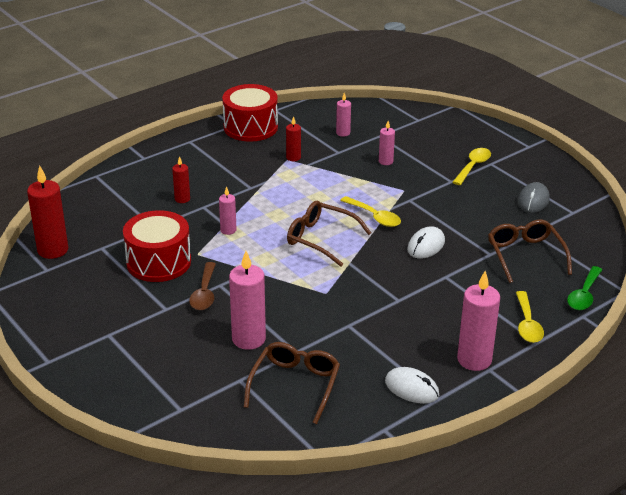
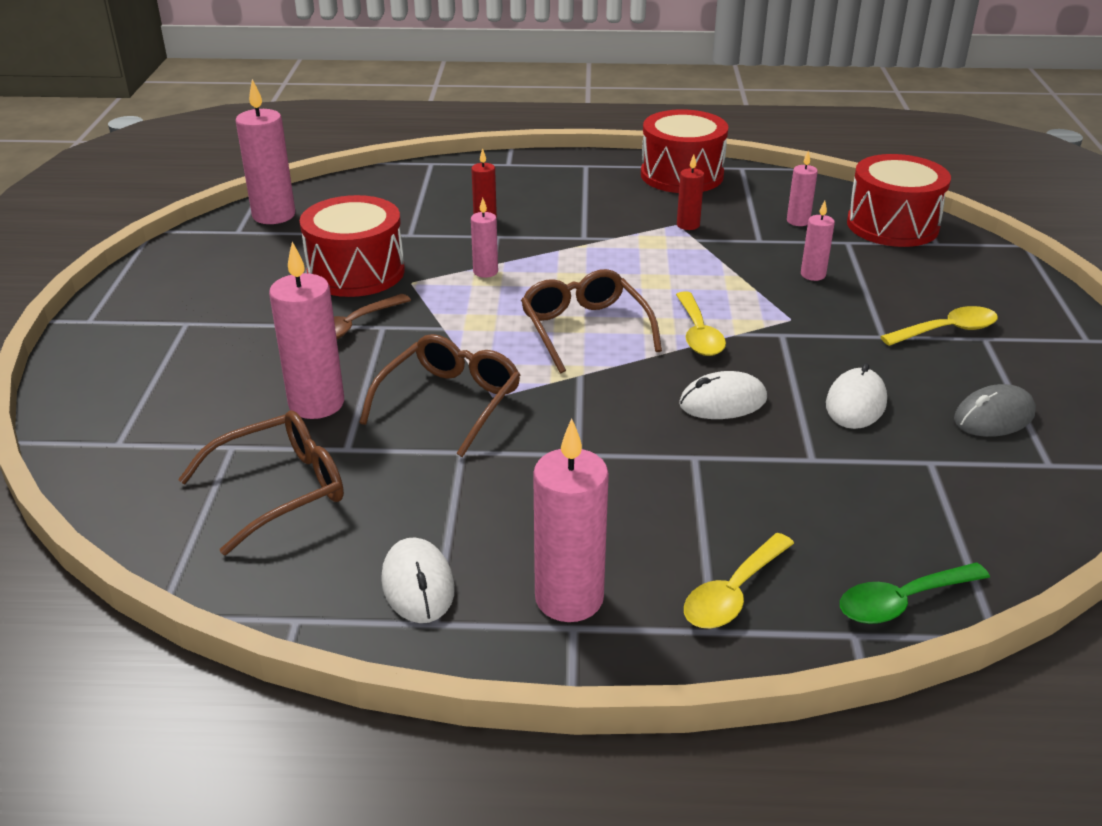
camera: 40 degrees right, 0 degrees up
red candle [27,165,68,259] -> pink candle [236,79,295,224]
brown glasses [488,220,572,283] -> brown glasses moved to [359,334,520,457]
none -> white mouse [826,363,887,429]
none -> red drum [847,154,951,247]

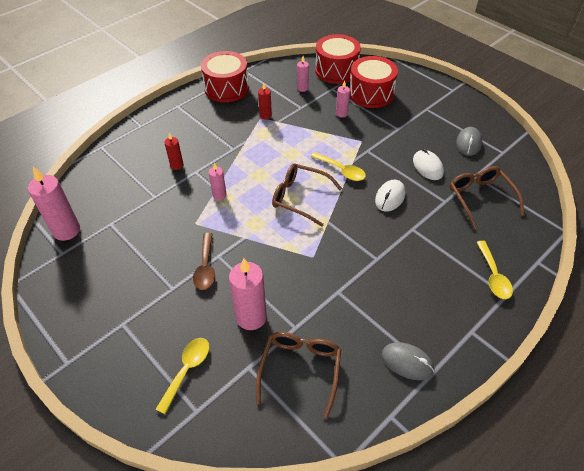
camera: 45 degrees left, 15 degrees up
red drum [300,195,405,297] -> red drum moved to [350,56,398,108]
brown glasses [359,334,520,457] -> brown glasses moved to [449,166,524,229]
white mouse [381,538,455,623] -> grey mouse [382,342,434,380]
pink candle [533,419,609,622] -> none
green spoon [840,562,990,624] -> none
yellow spoon [880,306,998,346] -> yellow spoon moved to [155,338,209,414]

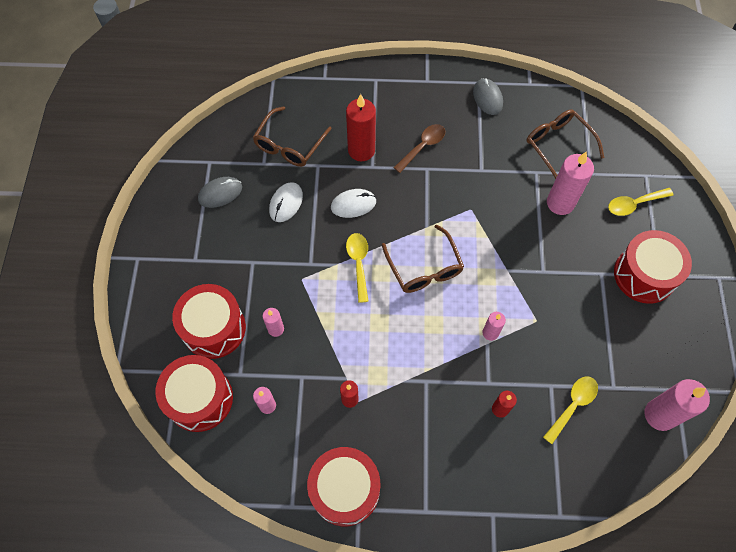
camera: 135 degrees left, 15 degrees up
brown spoon [193,233,215,290] -> brown spoon moved to [393,124,445,173]
brown glasses [256,332,341,418] -> brown glasses turned 90 degrees clockwise [526,109,605,179]
yellow spoon [476,241,513,299] -> yellow spoon moved to [543,376,598,444]
none -> red candle [346,94,376,161]
none -> red drum [614,230,692,304]

